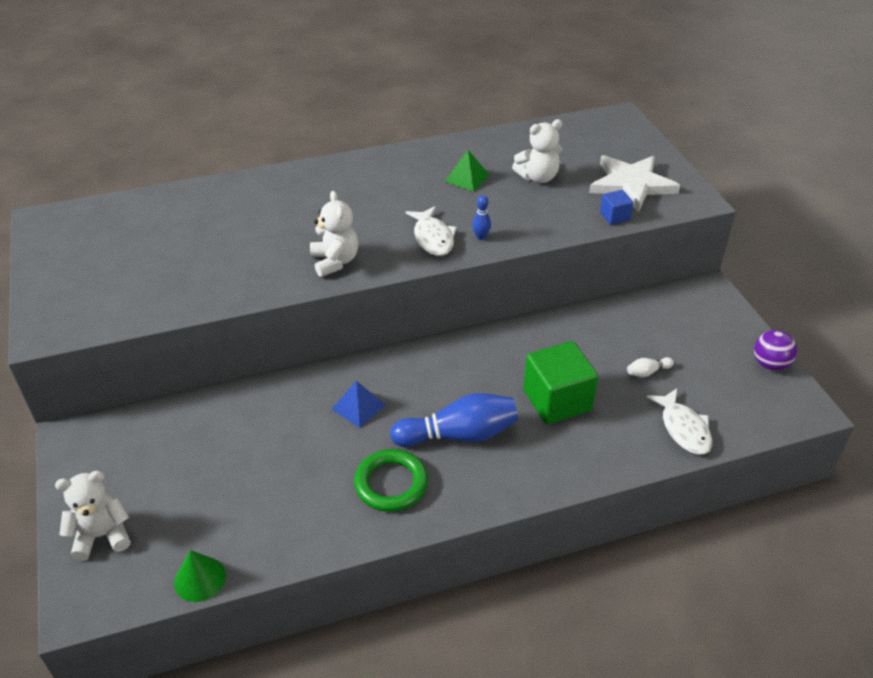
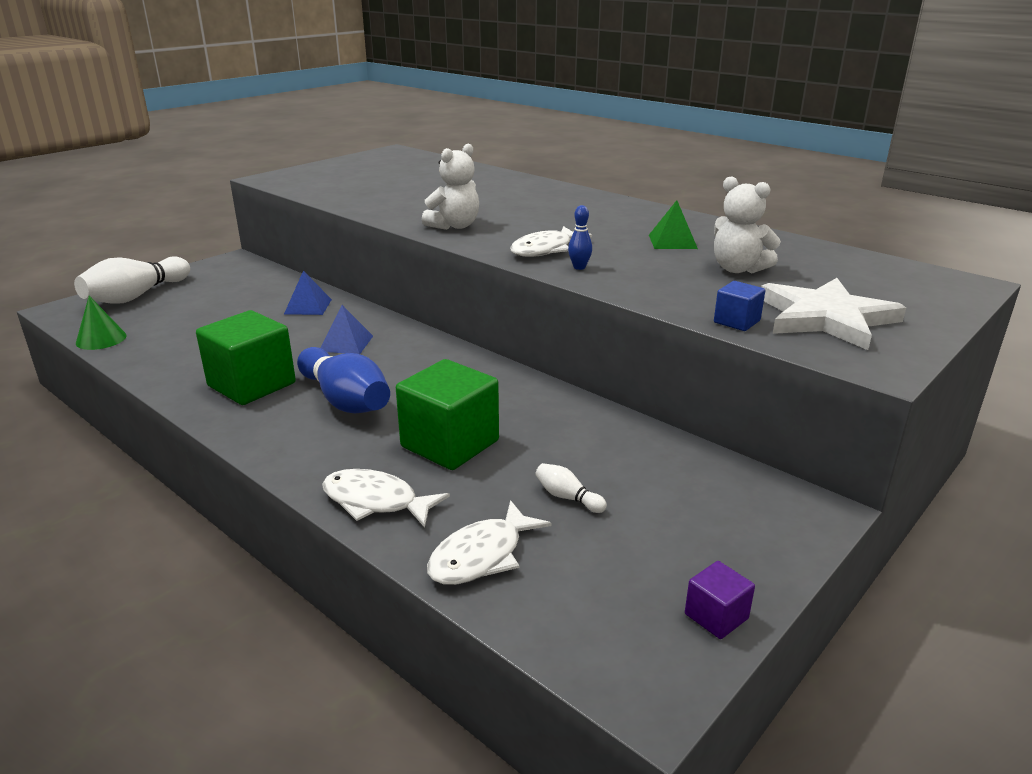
camera: 60 degrees right, 15 degrees down
white teddy bear [55,471,131,561] -> white bowling pin [74,257,190,304]
green ring [354,449,428,512] -> green cube [196,310,296,405]
purple ball [754,330,797,371] -> purple cube [685,561,755,639]
none -> blue pyramid [284,271,332,315]
none -> white fish [322,469,450,528]

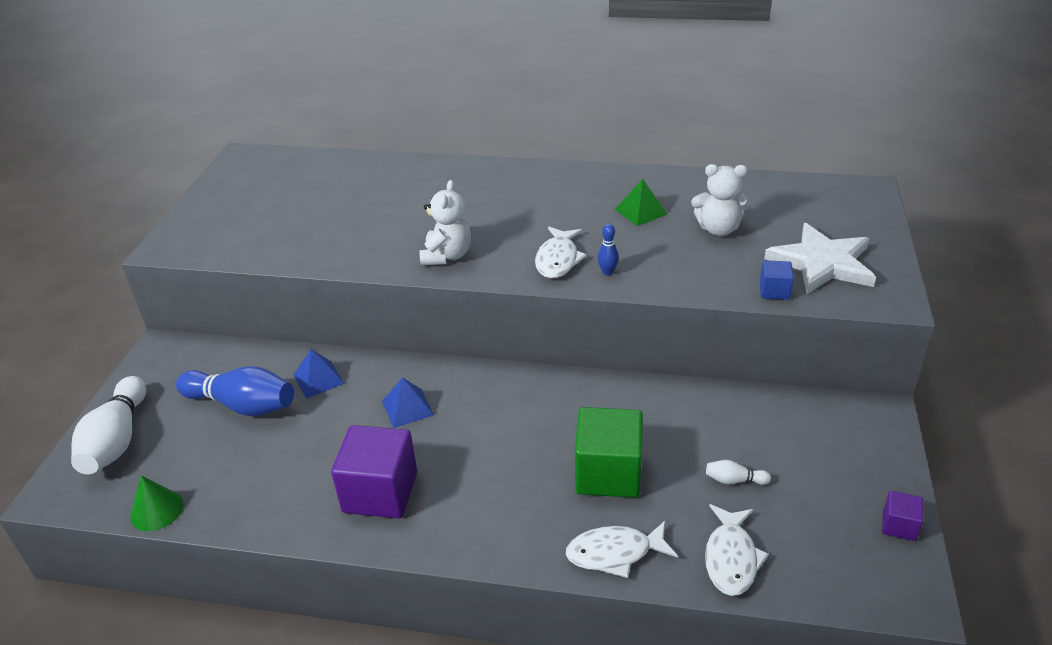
camera: 30 degrees left, 10 degrees up
green cube [196,310,296,405] -> purple cube [331,425,417,518]
blue bowling pin [297,347,390,413] -> blue bowling pin moved to [176,366,294,416]

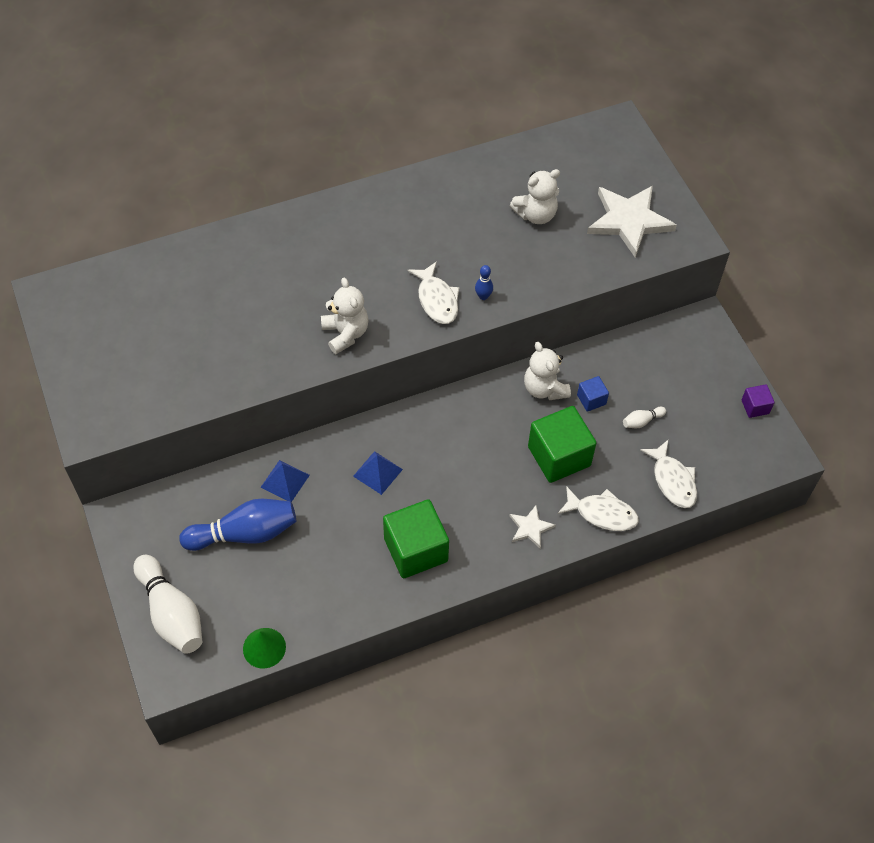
camera: 35 degrees left, 20 degrees up
purple cube [331,425,417,518] -> green cube [383,499,449,579]
white fish [566,521,678,578] -> white fish turned 120 degrees counterclockwise [558,486,639,531]
green pyramid [615,179,668,226] -> none
blue cube [760,260,794,300] -> blue cube moved to [577,376,609,412]
none -> white star [510,506,555,549]
none -> white teddy bear [524,342,571,400]

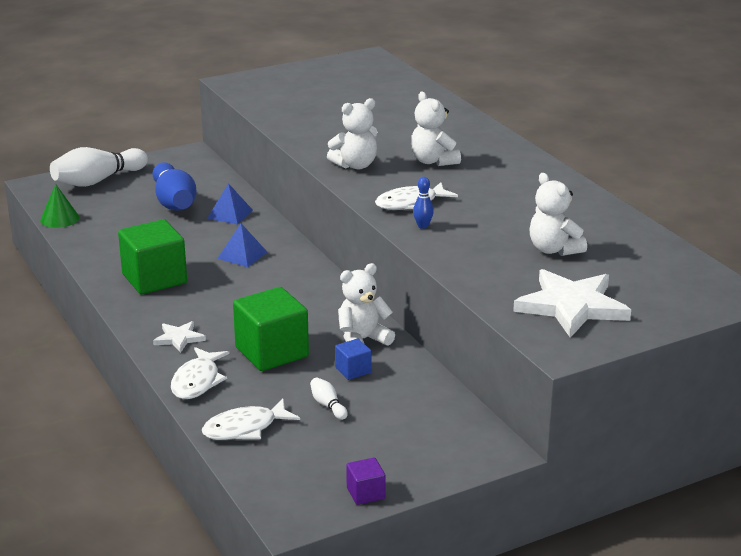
camera: 85 degrees right, 30 degrees down
none -> white teddy bear [411,91,461,166]

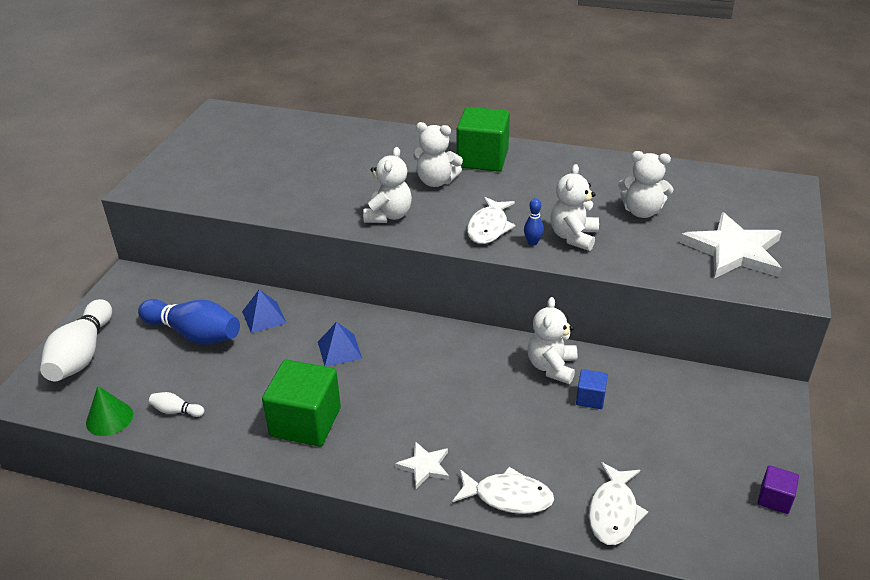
camera: 45 degrees left, 10 degrees up
white fish [171,347,229,399] -> white fish turned 45 degrees counterclockwise [452,467,554,514]
green cube [233,287,309,371] -> green cube moved to [457,107,510,172]
white bowling pin [310,377,348,420] -> white bowling pin moved to [149,392,204,417]
none -> white teddy bear [550,164,599,251]

